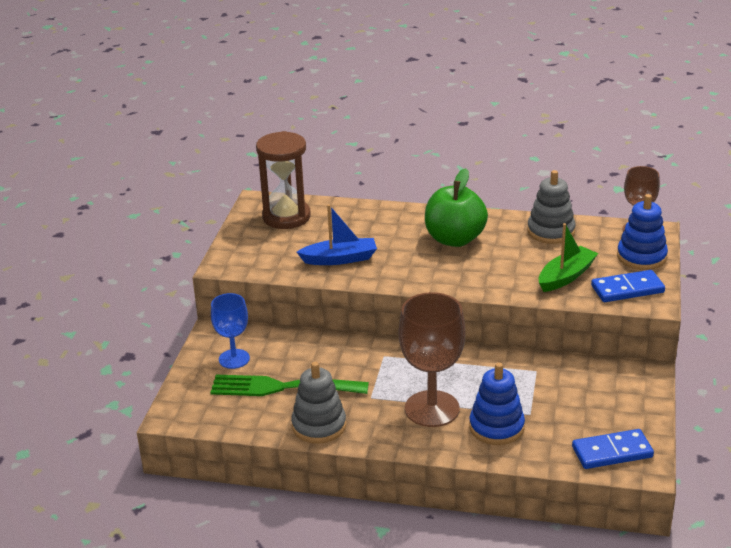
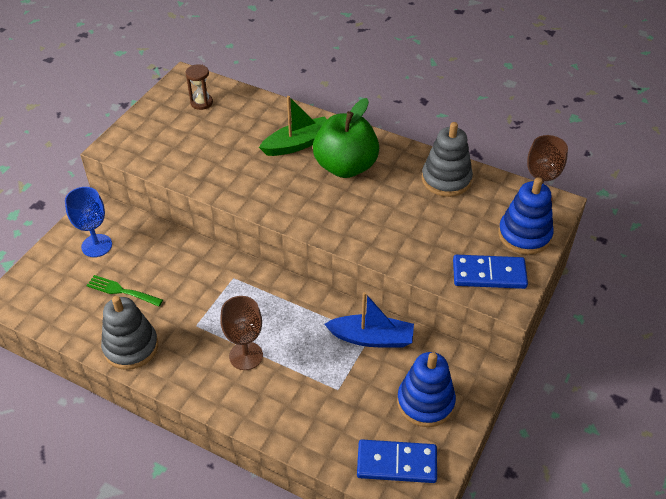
camera: 15 degrees right, 15 degrees up
green fork [210,375,369,396] -> green fork [86,275,163,307], size x0.53
brown hourglass [256,131,310,229] -> brown hourglass [186,64,213,110], size x0.47
blue boat [297,204,377,265] -> blue boat moved to [324,292,414,348]
brown goblet [399,292,465,427] -> brown goblet [220,296,263,370], size x0.60
blue stacking toy [469,362,525,445] -> blue stacking toy moved to [397,352,456,427]
green boat [539,223,598,292] -> green boat moved to [259,96,327,156]

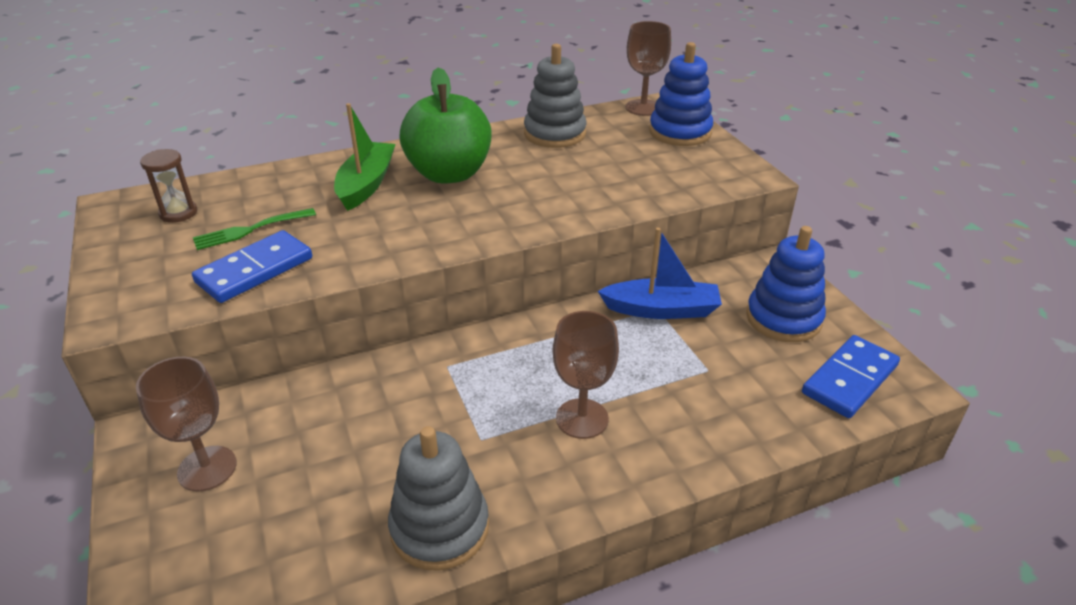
camera: 50 degrees left, 10 degrees down
blue goblet [65,187,112,257] -> brown goblet [136,357,237,491]
green fork [86,275,163,307] -> green fork moved to [193,208,316,250]
blue boat [324,292,414,348] -> blue boat turned 45 degrees clockwise [598,228,722,319]
blue domino [453,255,528,289] -> blue domino moved to [192,230,312,303]

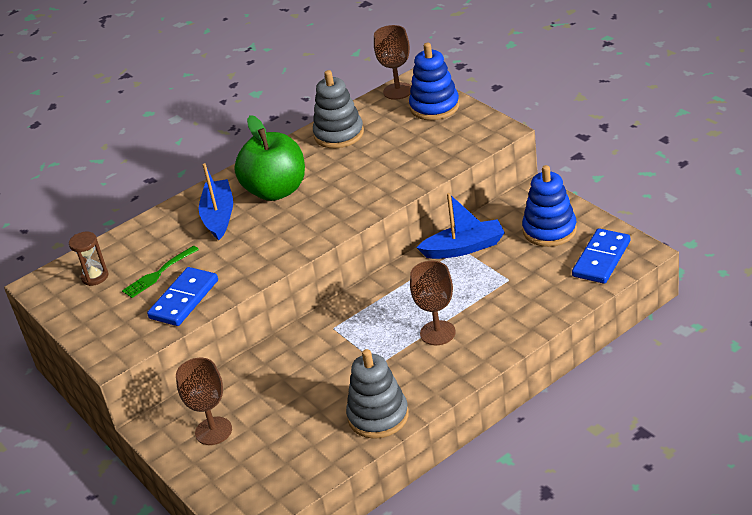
camera: 10 degrees left, 0 degrees up
green boat [334,103,396,211] -> blue boat [199,163,233,240]

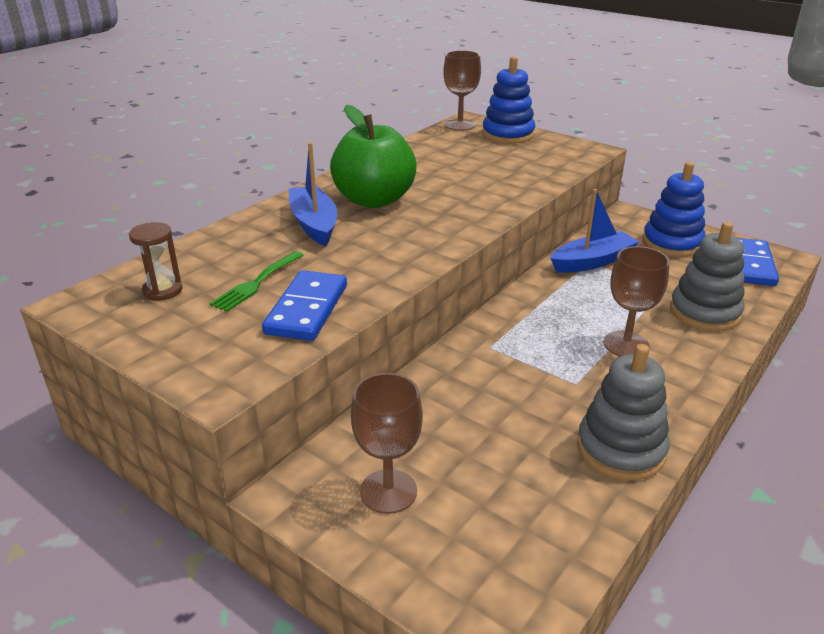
camera: 20 degrees left, 5 degrees down
grey stacking toy [313,70,364,148] -> grey stacking toy moved to [670,222,744,331]

